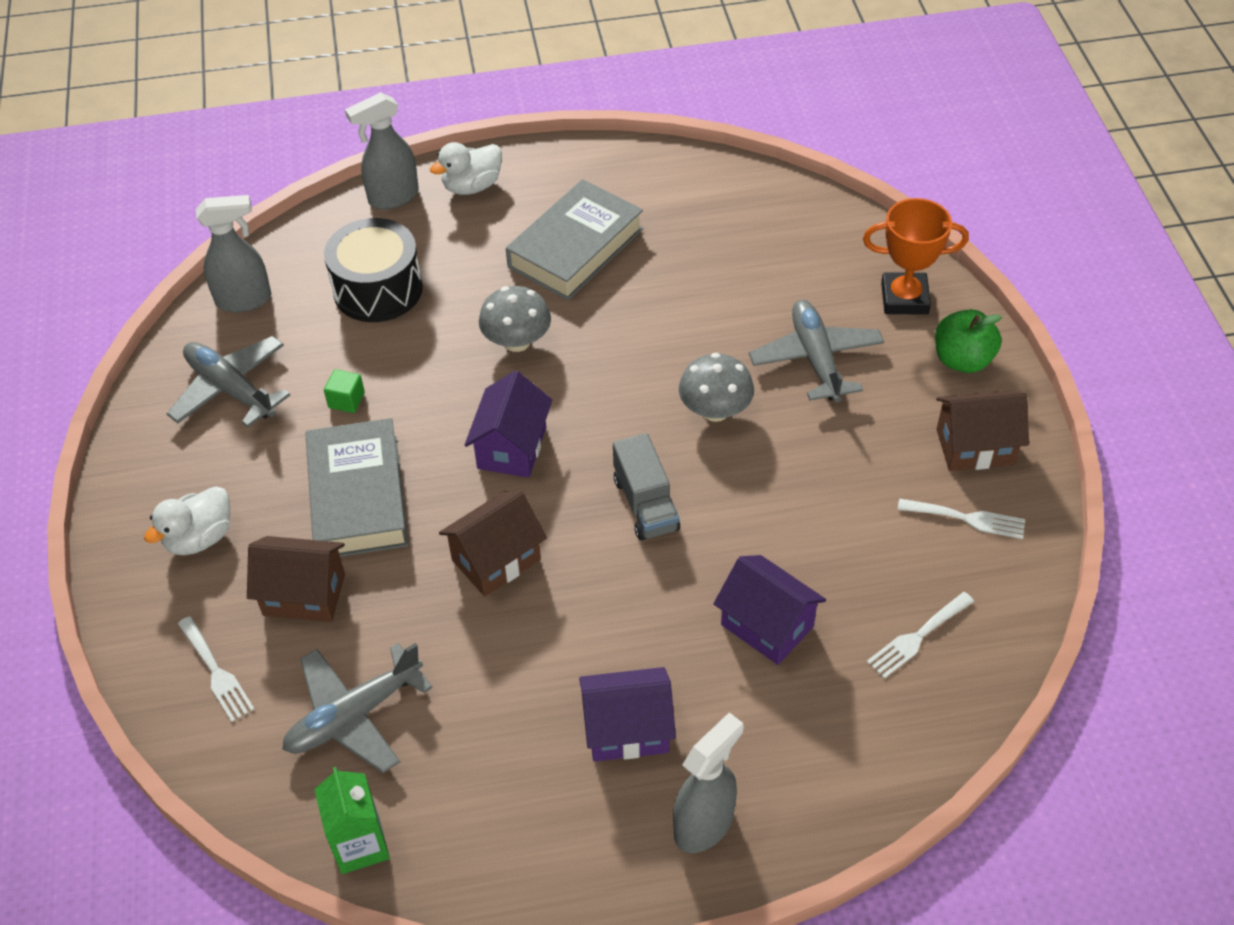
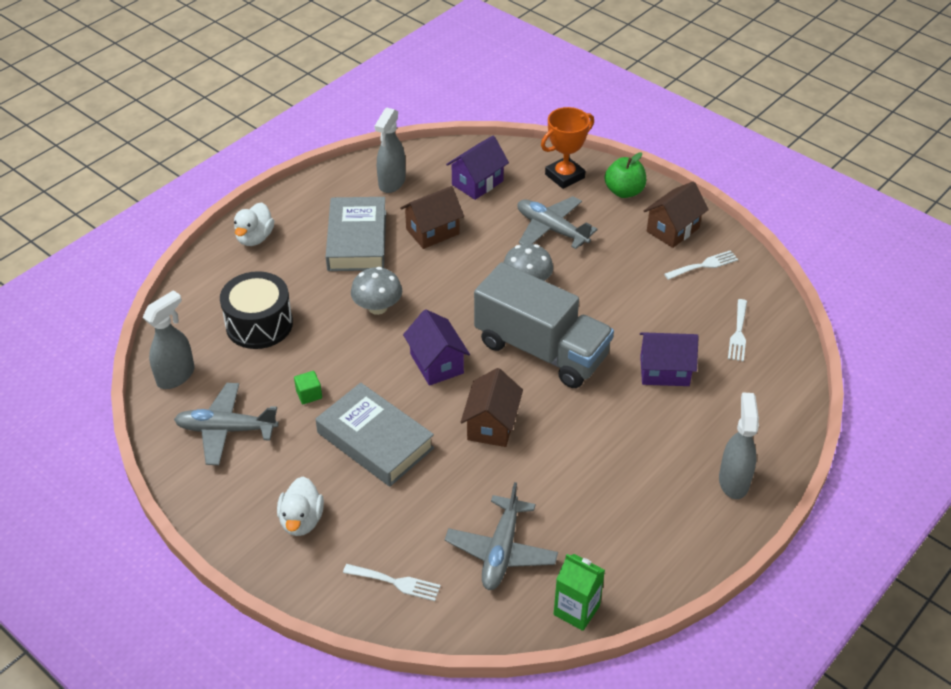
camera: 40 degrees left, 5 degrees down
brown house [247,536,345,622] -> brown house moved to [400,186,464,249]
grey spray bottle [345,92,419,209] -> grey spray bottle moved to [374,107,406,193]
purple house [579,667,676,762] -> purple house moved to [446,136,509,200]
grey truck [613,433,680,541] -> grey truck [474,262,614,388], size x1.99

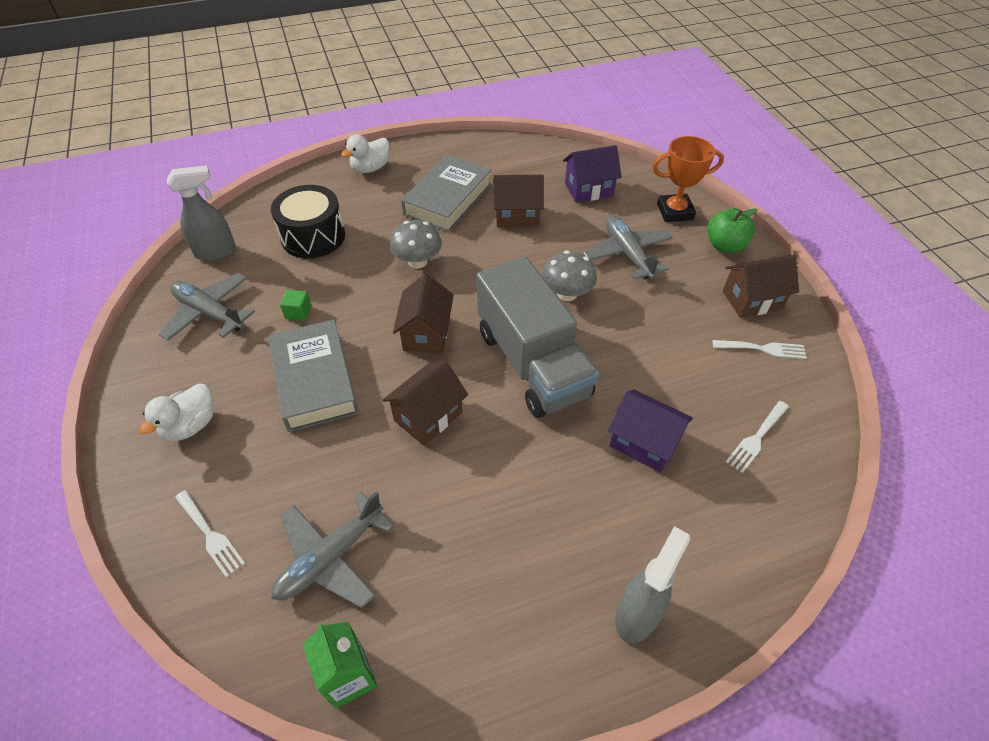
camera: 30 degrees right, 5 degrees up
grey spray bottle [374,107,406,193] -> none
purple house [403,309,470,386] -> brown house [393,274,454,353]

